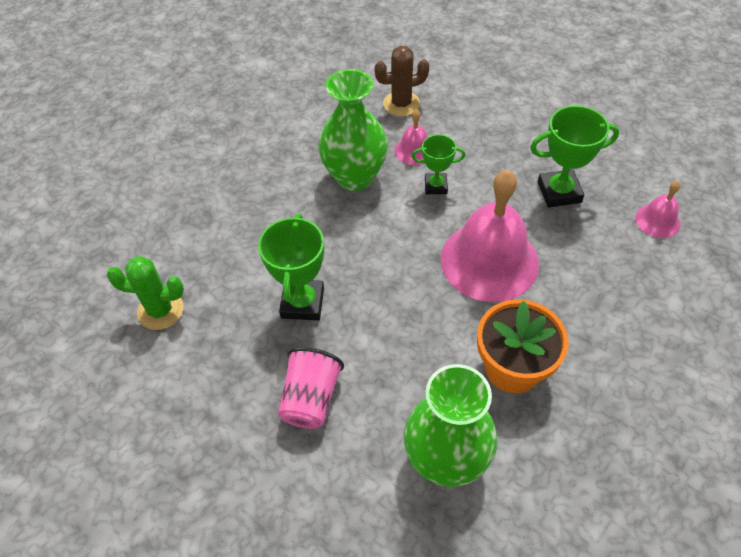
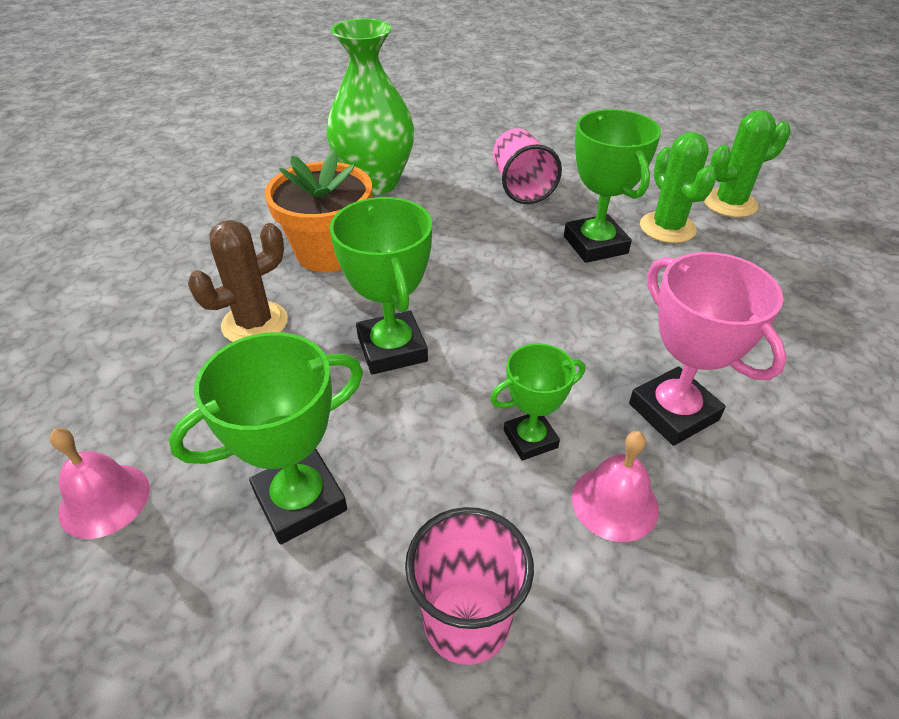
camera: 155 degrees right, 10 degrees down
green vase [318,69,388,191] -> pink trophy [629,252,787,446]
brown cactus [374,46,430,116] -> brown cactus moved to [188,220,288,342]
pink bell [441,170,539,302] -> green trophy [330,197,432,375]
none -> pink cup [405,507,534,665]
none -> green cactus [640,132,717,243]

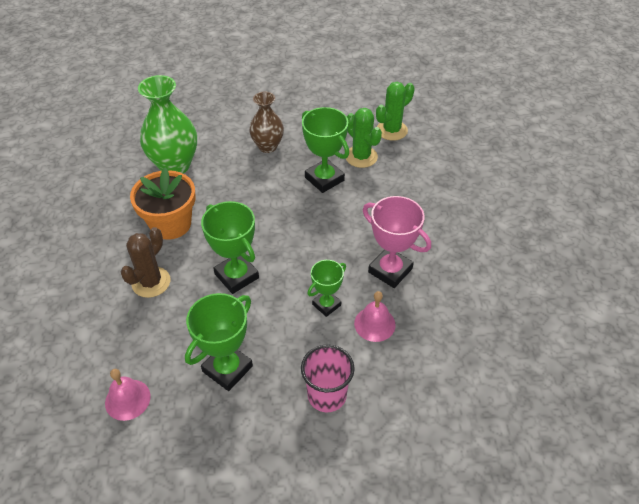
camera: 20 degrees left, 5 degrees up
pink cup [493,128,562,204] -> brown vase [249,92,284,153]

